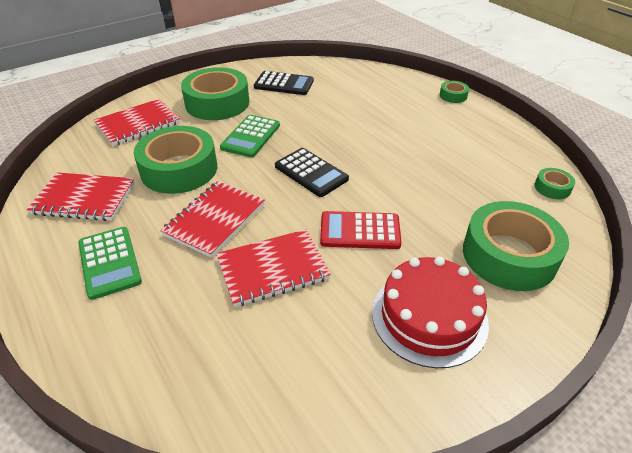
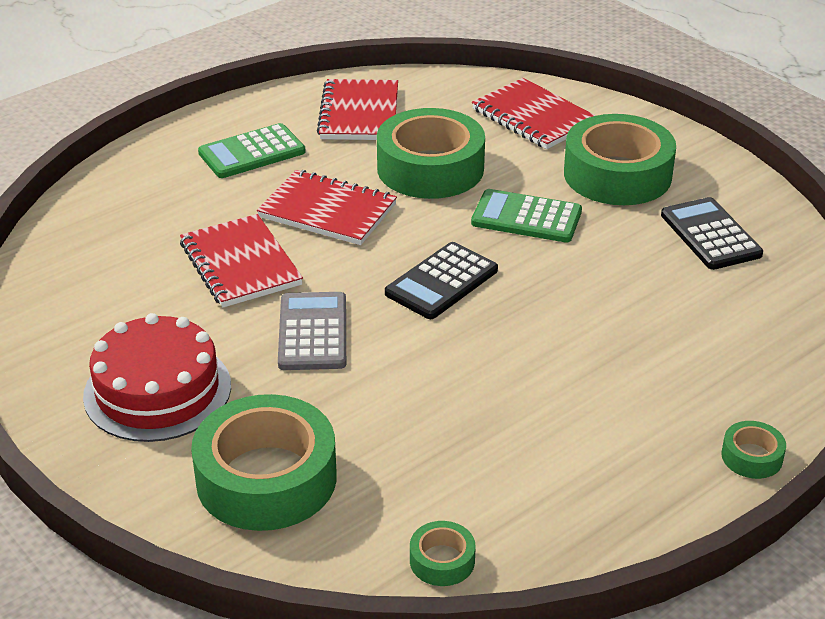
camera: 85 degrees right, 5 degrees down
black calculator [254,71,314,95] -> black calculator turned 150 degrees clockwise [661,197,763,270]
red calculator [320,211,402,249] -> grey calculator [278,292,346,370]

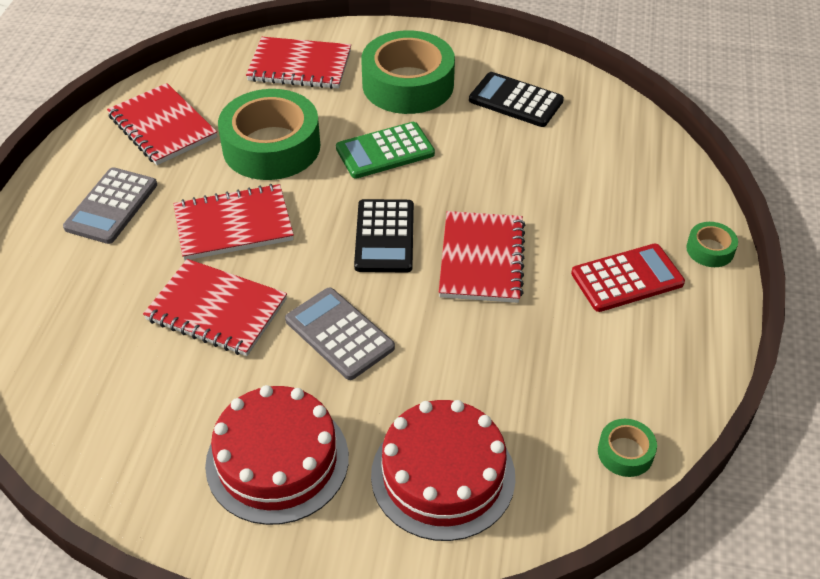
camera: 40 degrees left, 10 degrees up
green tape [191,394,337,531] -> red cake [371,400,515,541]
green calculator [198,123,306,178] -> grey calculator [63,167,157,244]
none -> red notebook [439,211,525,303]
none -> red calculator [571,244,685,312]

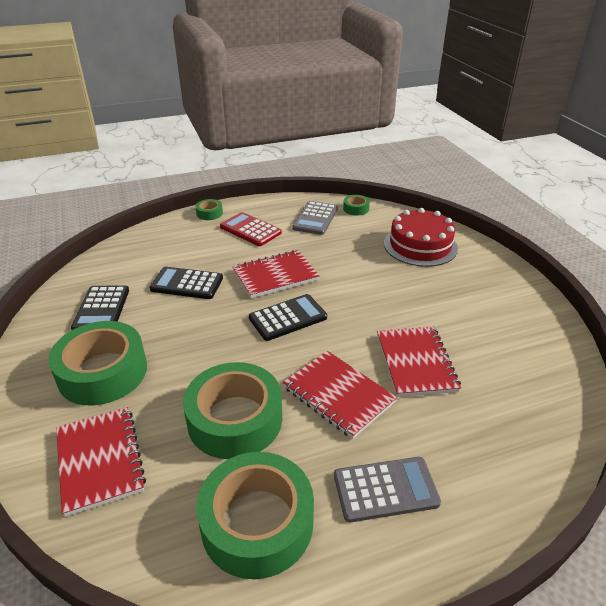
camera: 120 degrees left, 10 degrees down
red notebook [107,83,217,165] -> green tape [196,452,314,579]
red cake [205,385,349,525] -> none
grey calculator [285,288,395,380] -> grey calculator moved to [292,201,338,235]
green calculator [336,122,435,179] -> none
none -> black calculator [150,267,223,299]

